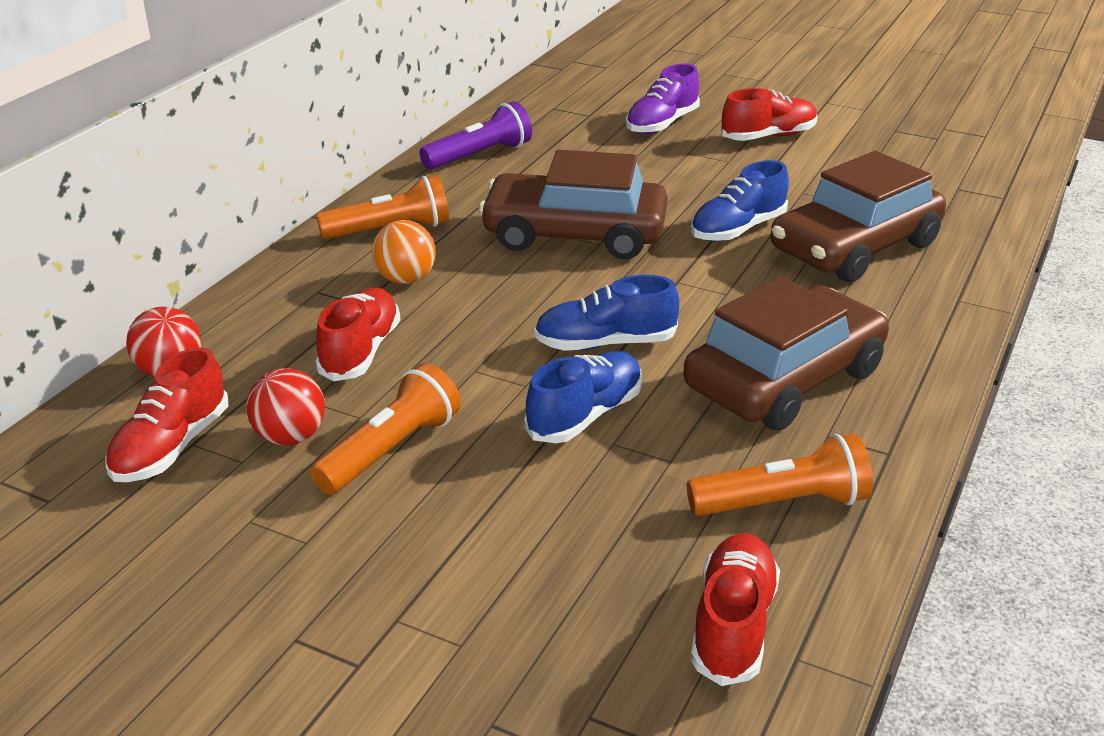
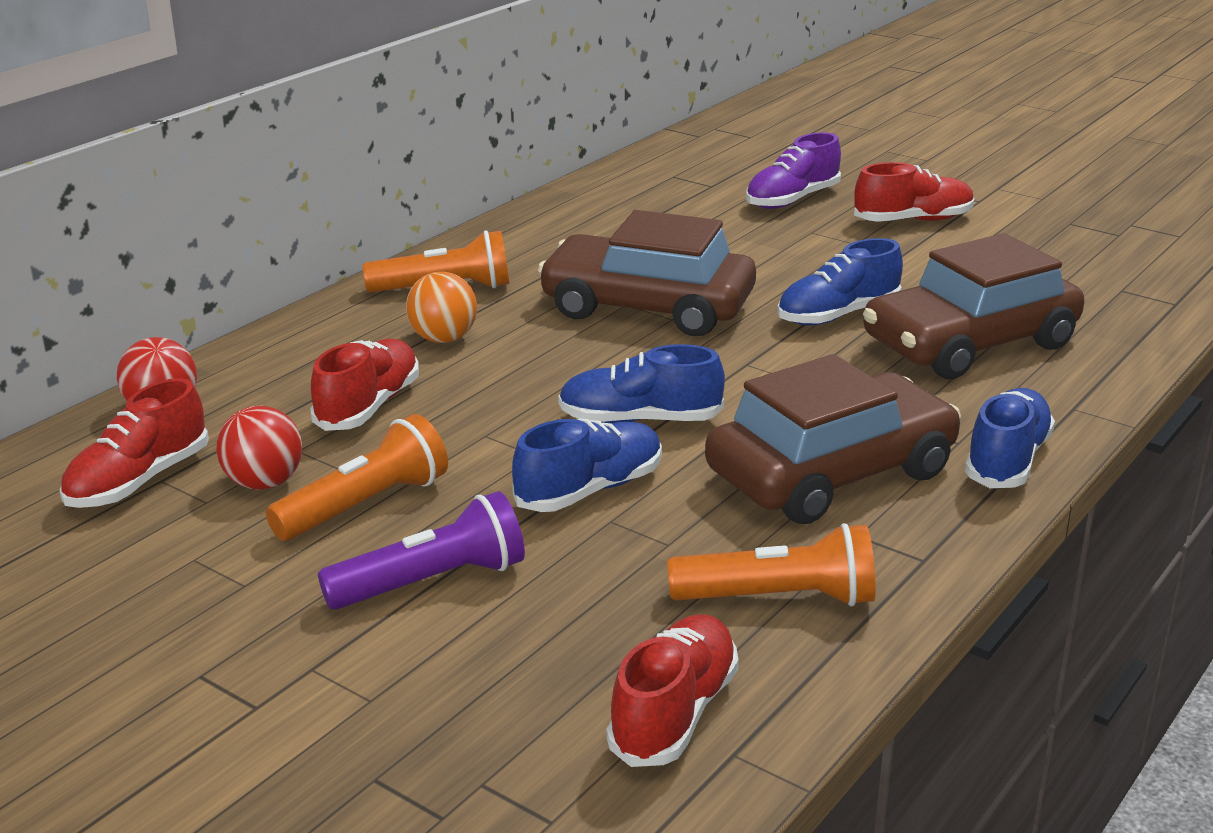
camera: 10 degrees right, 5 degrees down
purple flashlight [419,101,532,169] -> purple flashlight moved to [318,491,525,610]
none -> blue shoe [965,388,1055,488]

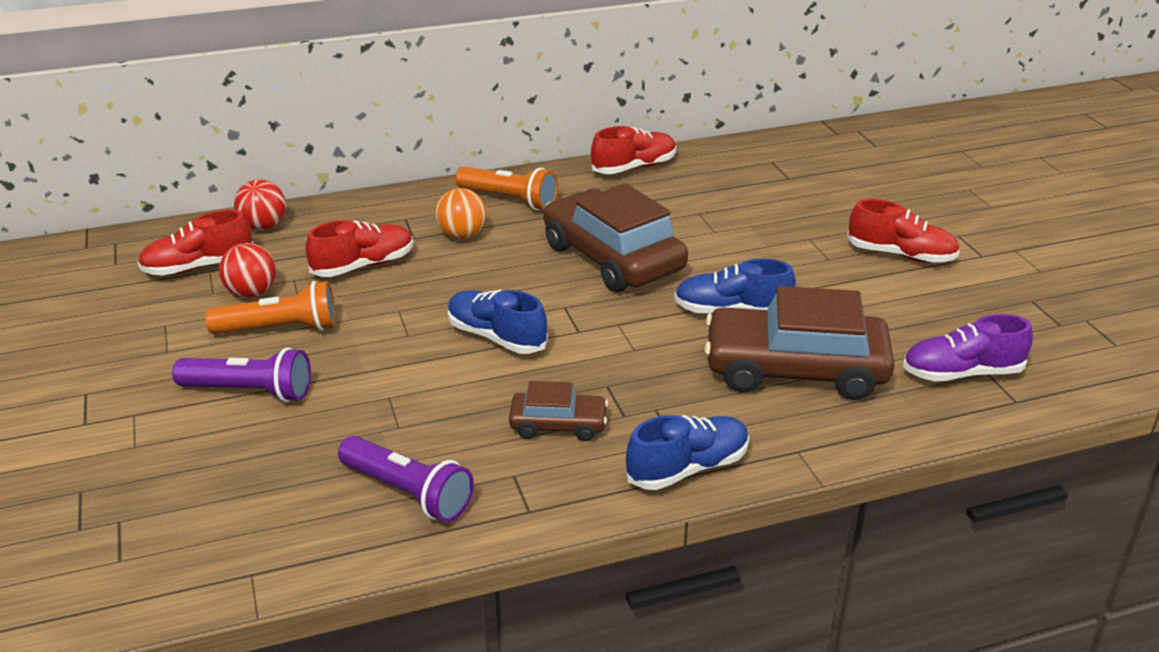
camera: 35 degrees right, 5 degrees up
blue shoe [512,418,662,512] -> none
red shoe [607,614,739,767] -> red shoe moved to [591,126,676,174]
orange flashlight [667,523,876,606] -> purple flashlight [338,436,474,522]
brown car [705,354,961,524] -> brown car [509,381,608,441], size x0.50
purple shoe [746,132,841,209] -> purple shoe moved to [903,314,1033,381]

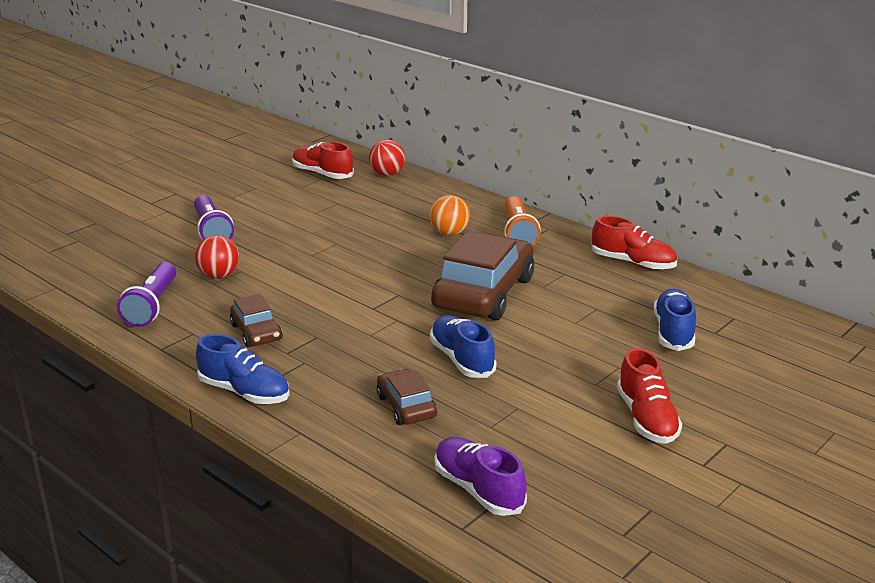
camera: 60 degrees right, 5 degrees down
orange flashlight [205,281,336,334] -> none
red ball [219,243,276,298] -> red ball moved to [195,235,239,279]
red shoe [305,220,413,277] -> none
blue shoe [448,290,548,354] -> blue shoe moved to [654,289,696,351]
brown car [704,286,895,400] -> brown car [377,369,437,425], size x0.50

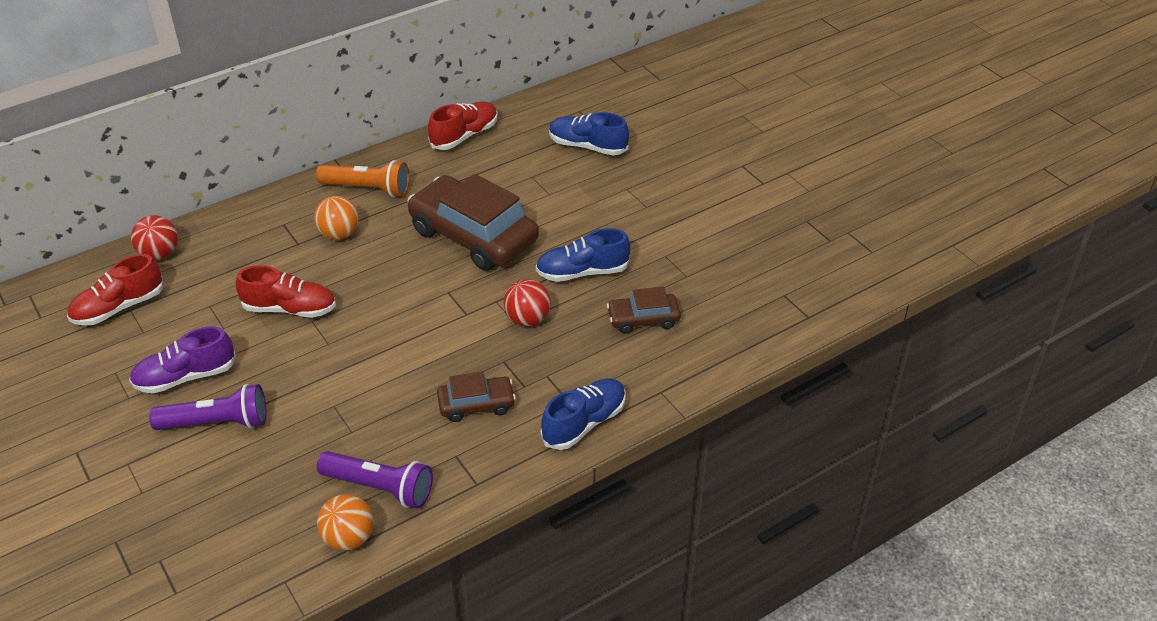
camera: 75 degrees left, 15 degrees up
red ball [195,235,239,279] -> red ball moved to [504,279,551,326]
purple shoe [435,437,527,516] -> purple shoe moved to [129,326,236,394]
red shoe [617,348,682,444] -> red shoe moved to [236,265,336,318]
none -> orange ball [317,494,374,551]

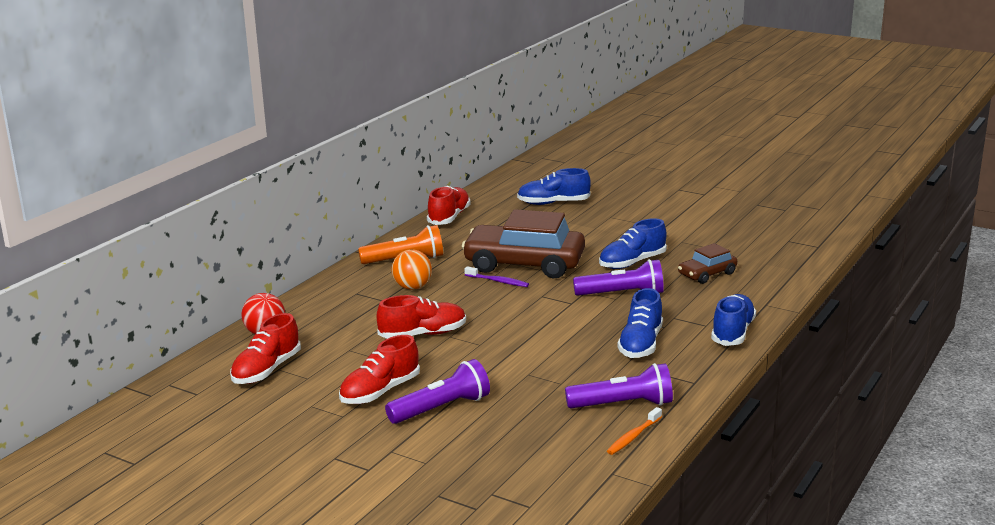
camera: 25 degrees left, 20 degrees down
purple shoe [129,326,236,394] -> red shoe [339,335,420,404]
orange ball [317,494,374,551] -> orange toothbrush [607,407,662,455]
brown car [437,372,516,422] -> blue shoe [617,288,663,358]
red ball [504,279,551,326] -> purple flashlight [573,259,664,296]
none -> purple toothbrush [465,266,529,287]

